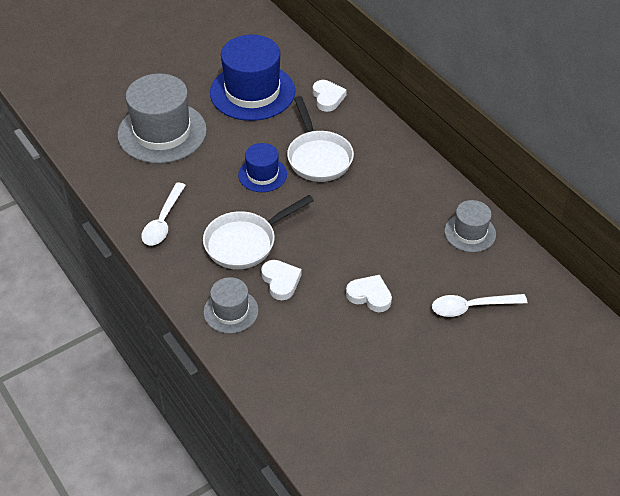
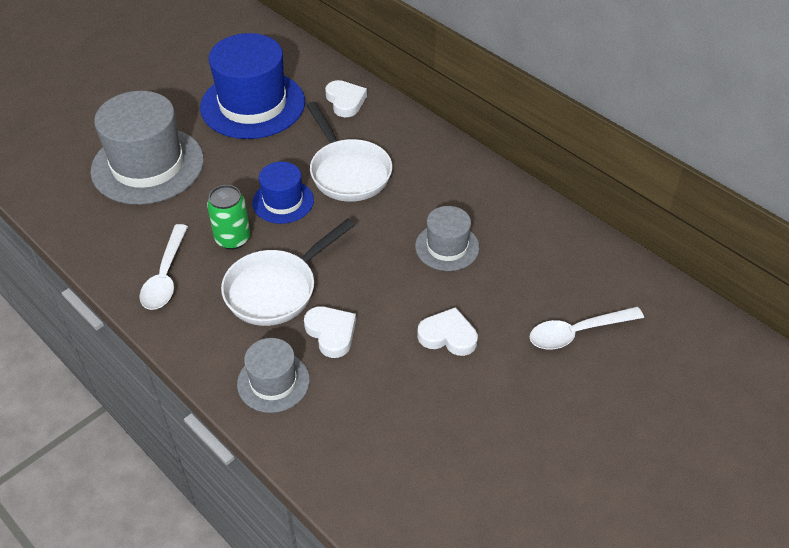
camera: 10 degrees left, 0 degrees up
grey hat [444,200,496,252] -> grey hat moved to [415,206,480,271]
none -> green can [207,185,250,250]

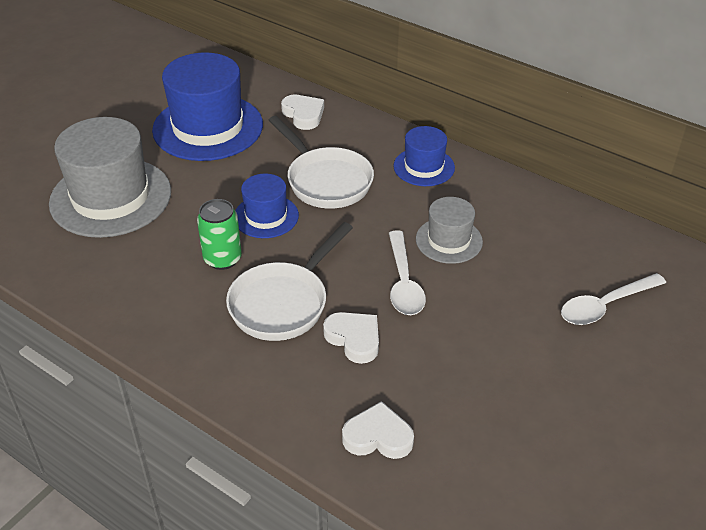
camera: 10 degrees left, 5 degrees down
white spoon [139,224,188,310] -> white spoon moved to [389,230,426,315]
grey hat [237,338,310,413] -> none
white heart [417,307,478,356] -> white heart moved to [342,401,414,459]
none -> blue hat [394,126,455,186]

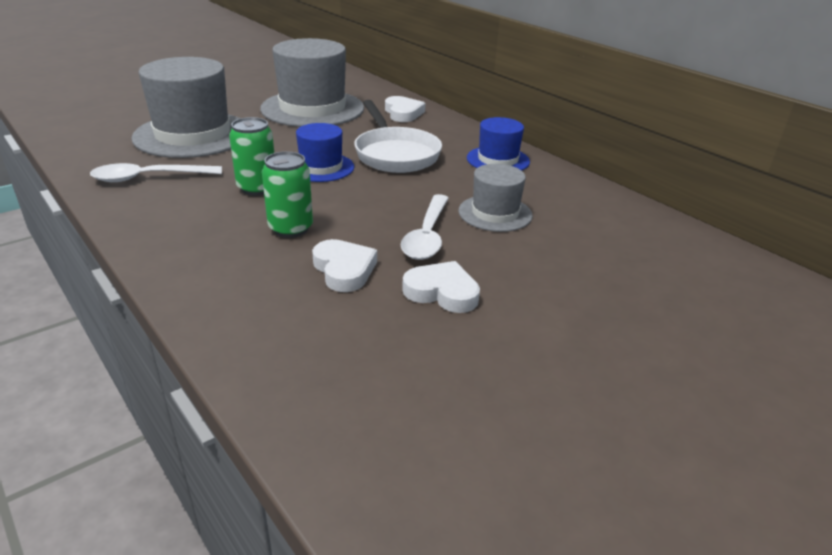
camera: 15 degrees right, 10 degrees down
blue hat [152,52,263,161] -> grey hat [260,38,364,127]
white pan [226,222,353,341] -> green can [262,151,313,238]
white heart [342,401,414,459] -> white heart moved to [402,261,480,313]
white spoon [561,273,666,325] -> white spoon moved to [90,163,222,182]

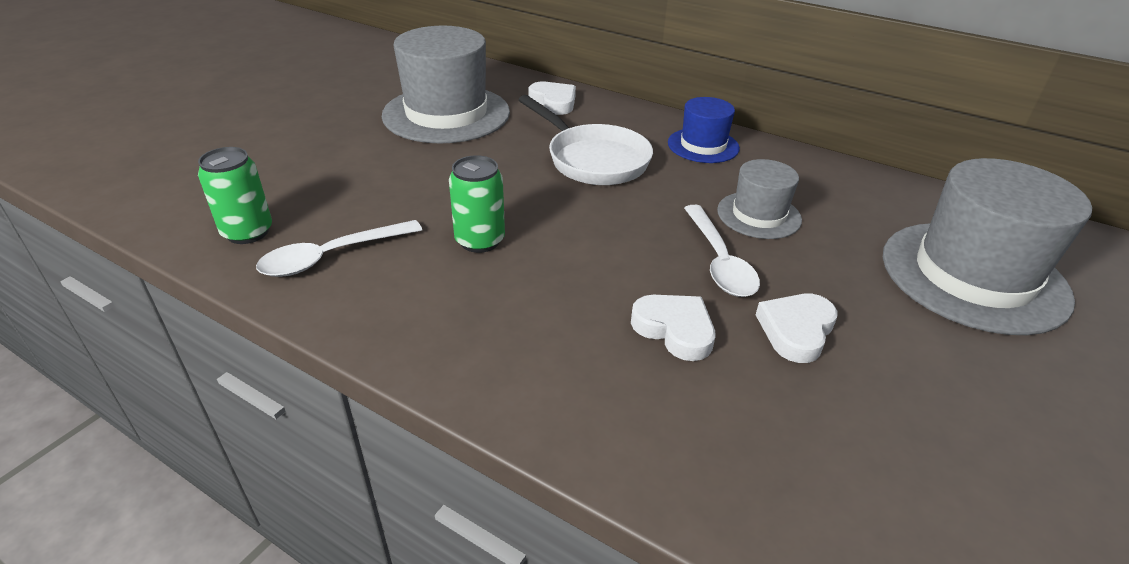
camera: 20 degrees left, 5 degrees up
grey hat [131,57,241,158] -> grey hat moved to [883,158,1092,335]
green can [262,151,313,238] -> green can moved to [198,147,272,244]
blue hat [296,123,354,182] -> none
white heart [402,261,480,313] -> white heart turned 60 degrees counterclockwise [756,294,838,363]

